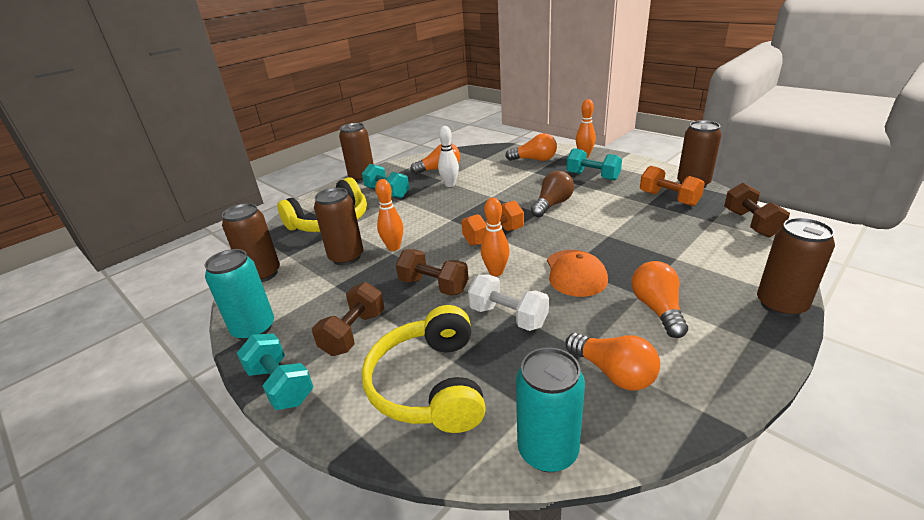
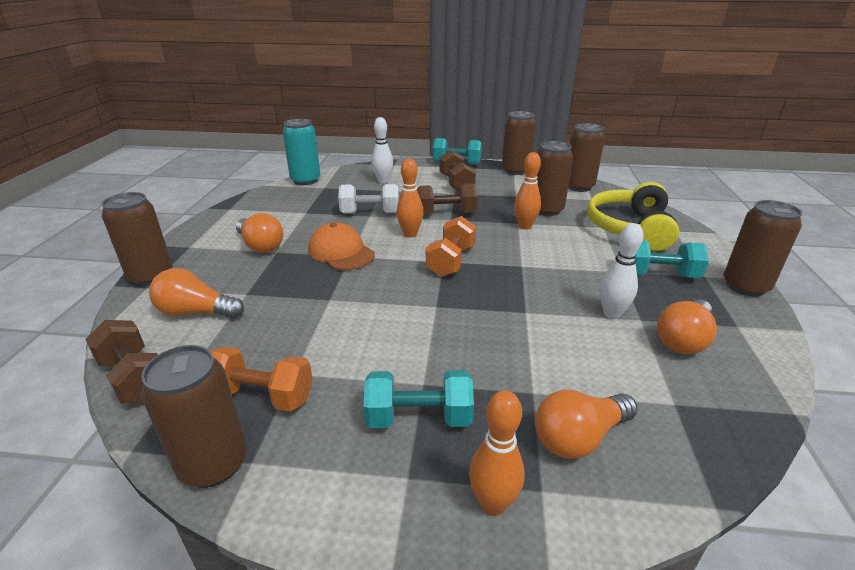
camera: 140 degrees right, 0 degrees up
turquoise can [205,249,274,341] -> brown can [502,111,536,175]
yellow headphones [362,305,486,433] -> white bowling pin [372,117,393,183]
brown light bulb [531,171,574,217] -> none
orange light bulb [565,333,660,391] -> orange light bulb moved to [149,268,244,318]

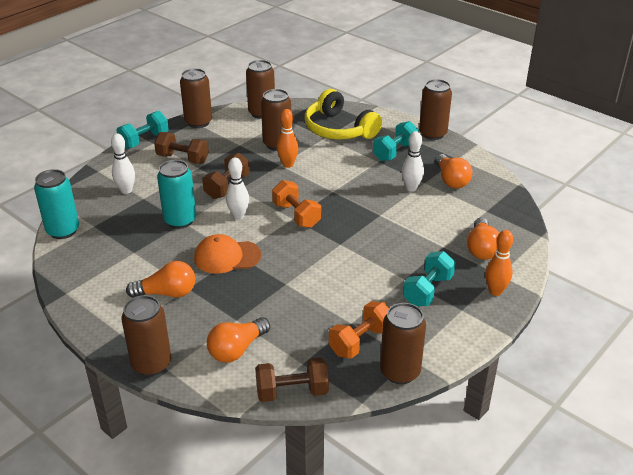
camera: 55 degrees left, 5 degrees up
white dumbbell [338,184,399,214] -> turquoise can [157,160,196,229]
orange bowling pin [396,158,424,237] -> white bowling pin [226,158,249,219]

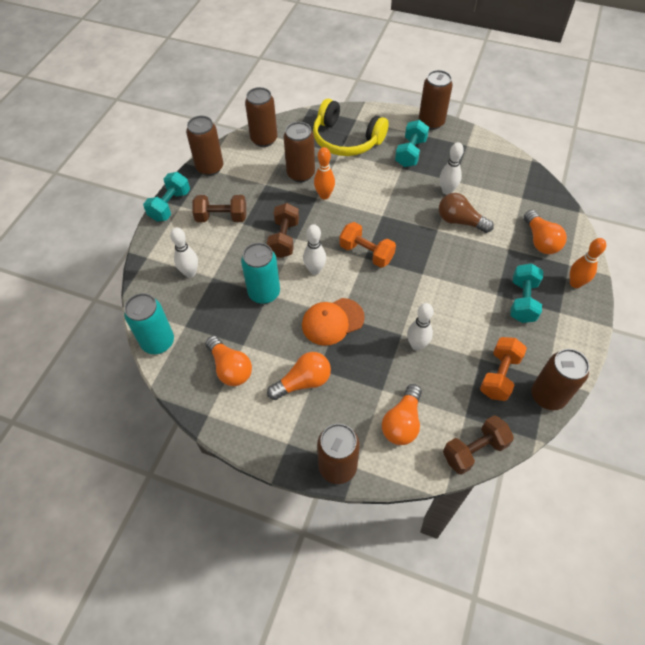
camera: 20 degrees left, 20 degrees up
orange light bulb [435,154,473,188] -> orange light bulb moved to [205,336,252,386]
none -> white bowling pin [407,303,433,351]
none -> brown light bulb [439,193,494,233]

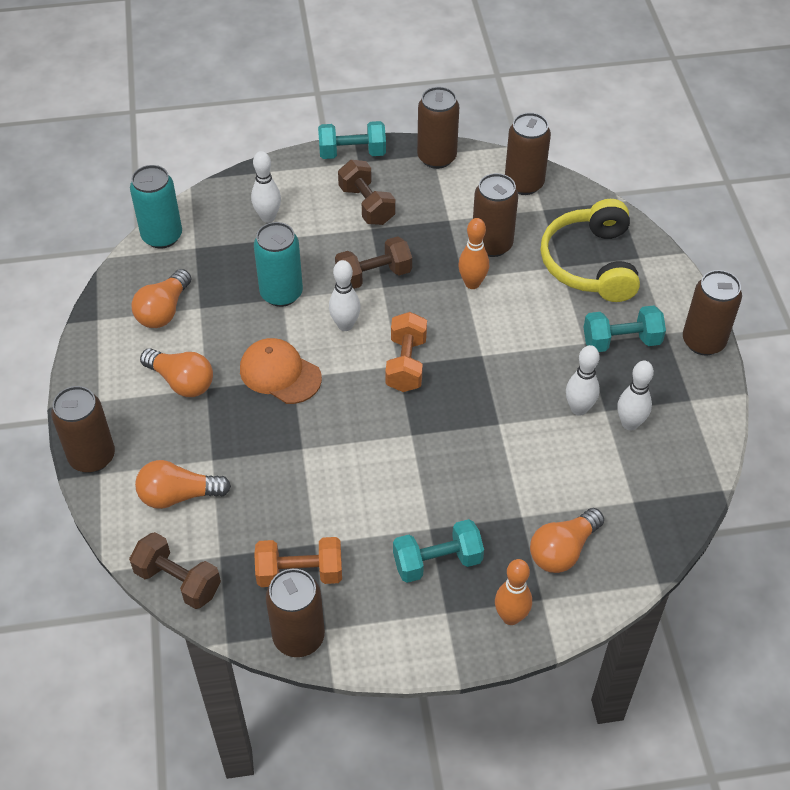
camera: 60 degrees right, 5 degrees down
white bowling pin [407,303,433,351] -> white bowling pin moved to [617,361,654,431]
brown light bulb [439,193,494,233] -> none

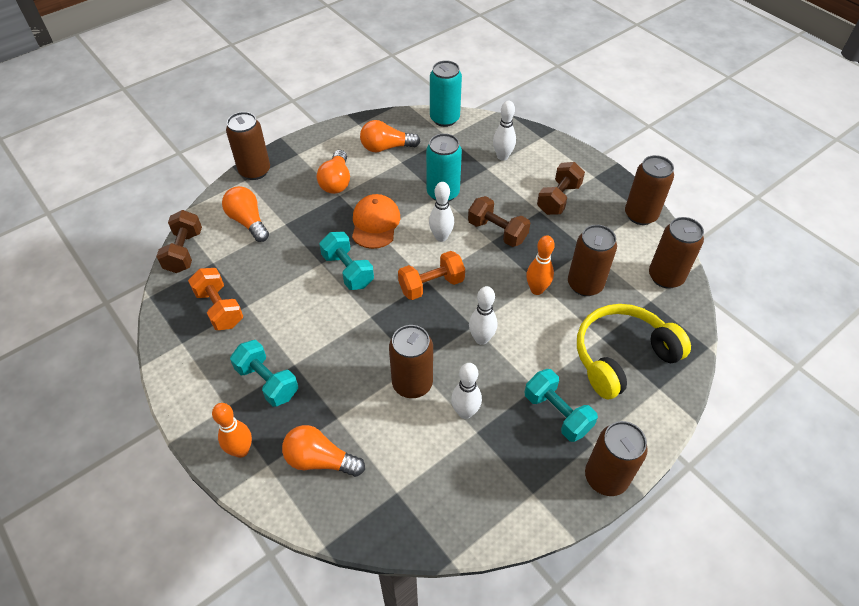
camera: 60 degrees right, 0 degrees up
brown can [266,569,325,657] -> brown can moved to [389,325,433,398]
turquoise dumbbell [318,121,386,159] -> turquoise dumbbell moved to [319,232,374,290]
white bowling pin [617,361,654,431] -> white bowling pin moved to [469,286,497,345]

